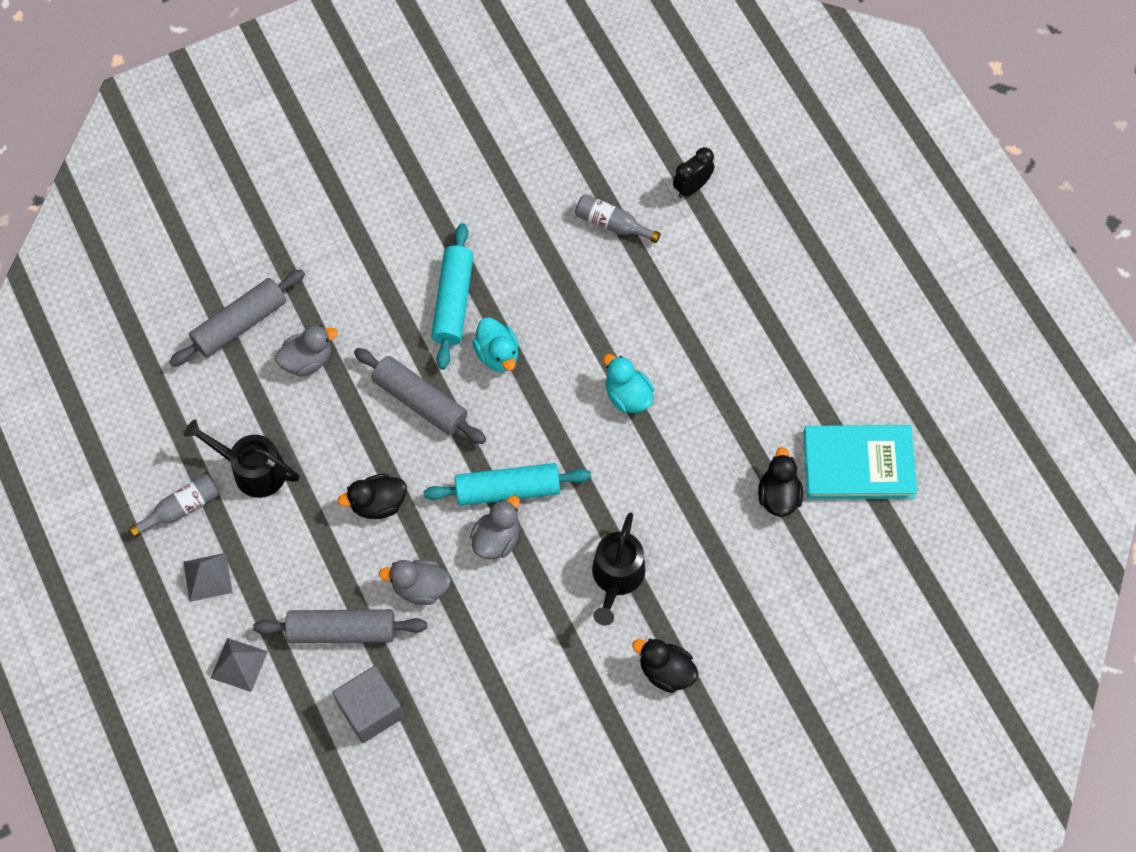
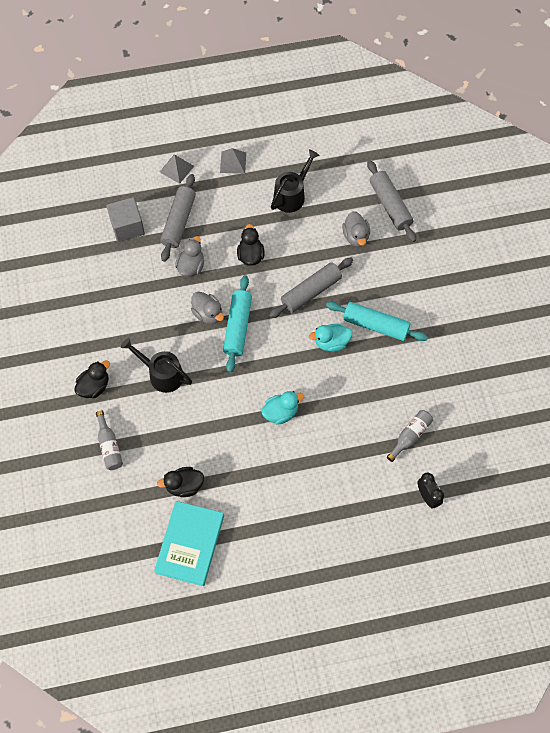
camera: 105 degrees right, 0 degrees up
grey bottle [129,474,219,537] -> grey bottle moved to [96,411,123,470]
black duck [758,447,803,517] -> black duck turned 150 degrees clockwise [157,467,204,497]

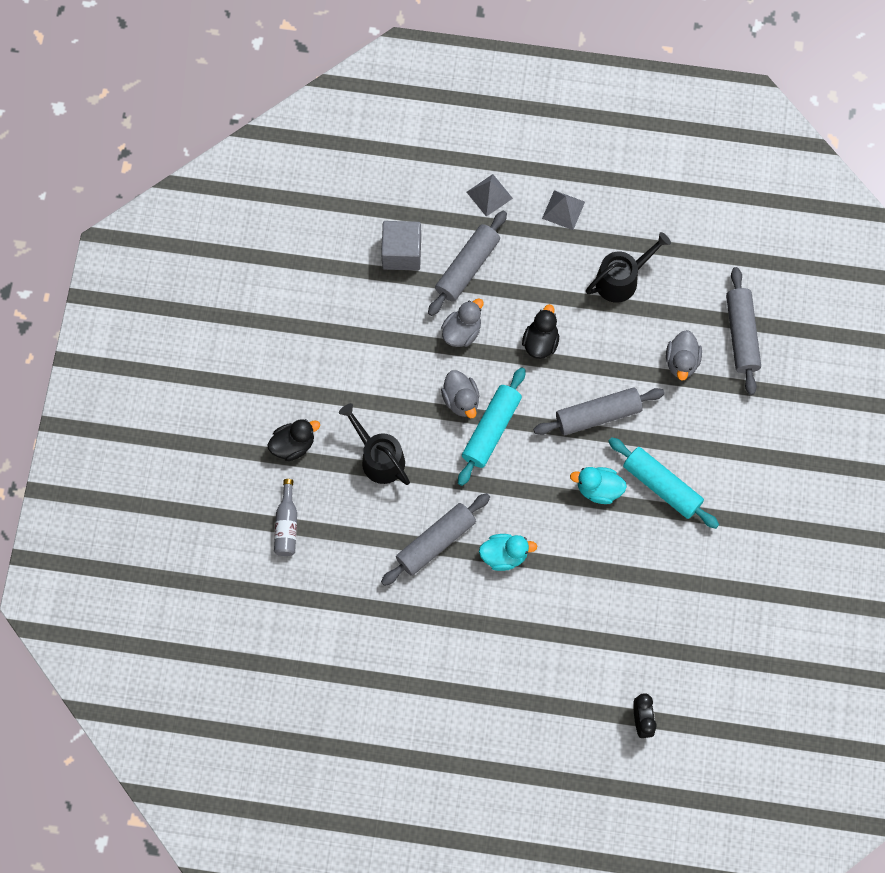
camera: 20 degrees right, 5 degrees up
turquoise book [154,501,224,586] -> none
black duck [157,467,204,497] -> none
grey bottle [387,410,433,462] -> none
none -> grey rolling pin [381,493,490,586]

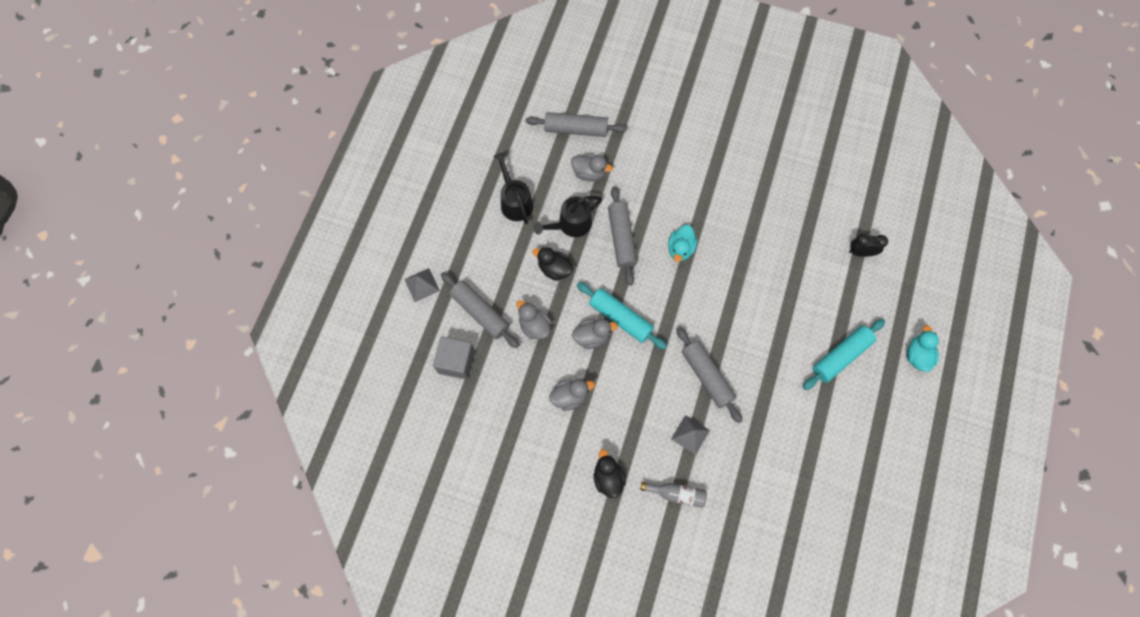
camera: 80 degrees left, 0 degrees up
black watering can [339,403,410,485] -> black watering can moved to [533,196,602,237]
turquoise duck [479,534,537,571] -> turquoise duck moved to [907,325,939,372]
grey pyramid [542,190,585,230] -> grey pyramid moved to [671,415,710,455]
turquoise rolling pin [608,437,719,529] -> turquoise rolling pin moved to [803,319,885,390]
none -> grey duck [549,379,595,411]

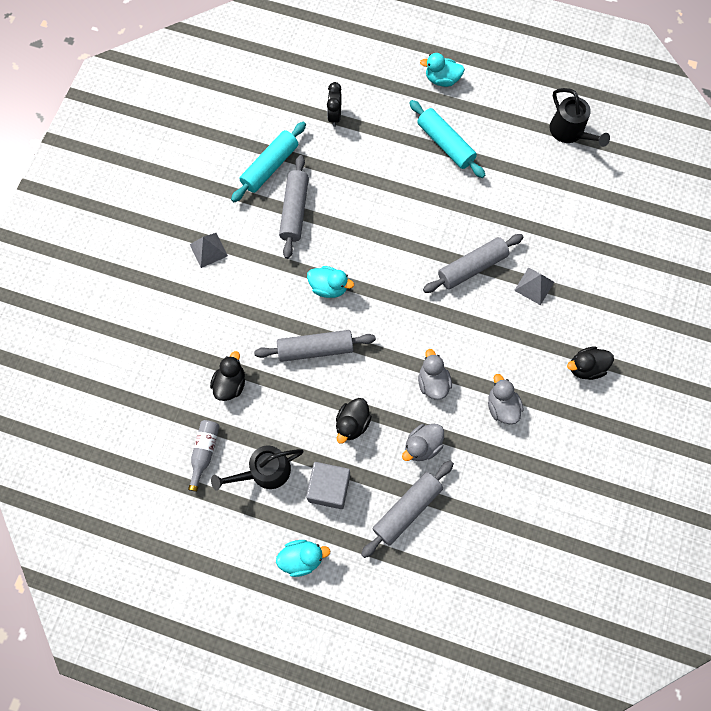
camera: 90 degrees left, 0 degrees up
grey pyramid [404,268,440,302] -> grey pyramid moved to [190,233,228,268]
grey cube [433,336,475,379] -> grey cube moved to [306,462,350,509]
grey rolling pin [526,112,627,137] -> grey rolling pin moved to [279,155,309,259]
black watering can [533,196,602,237] -> black watering can moved to [549,88,610,147]
grey duck [571,154,613,181] -> black duck [210,351,245,401]
turquoise rolling pin [577,282,667,350] -> turquoise rolling pin moved to [231,122,306,202]
grey bottle [640,482,707,508] -> grey bottle moved to [188,420,220,492]
none -> turquoise duck [276,540,331,577]

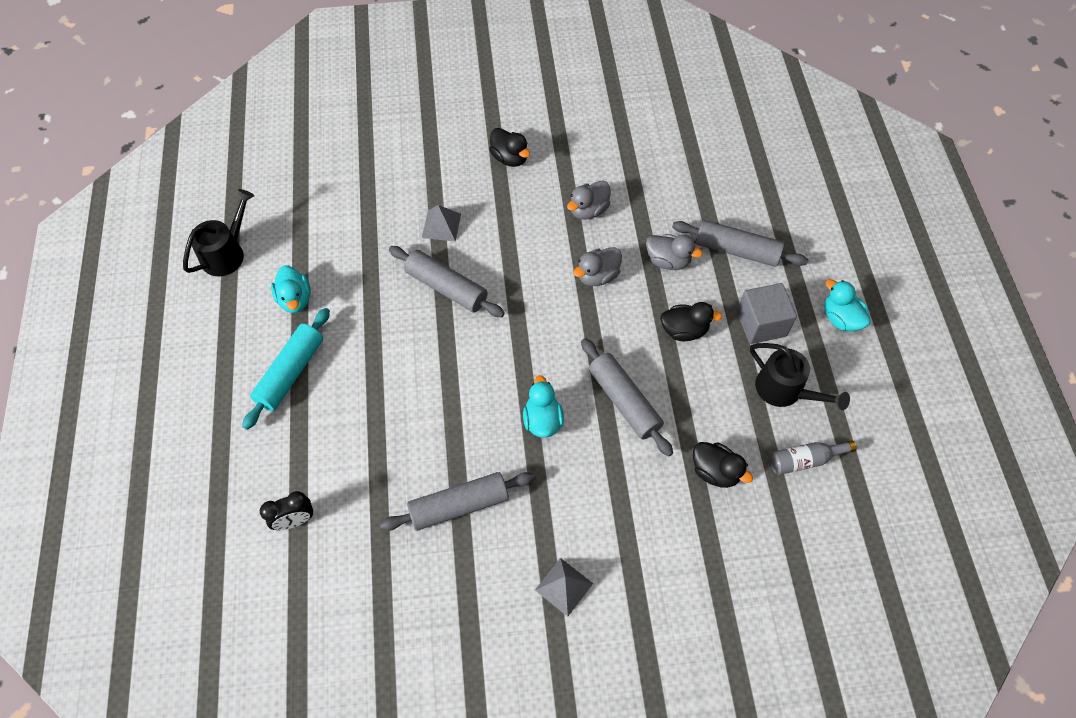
camera: 115 degrees left, 10 degrees down
black duck [210,351,245,401] -> black duck turned 135 degrees counterclockwise [693,442,753,488]
turquoise rolling pin [231,122,306,202] -> none
turquoise duck [420,53,465,87] -> turquoise duck moved to [271,265,311,313]

